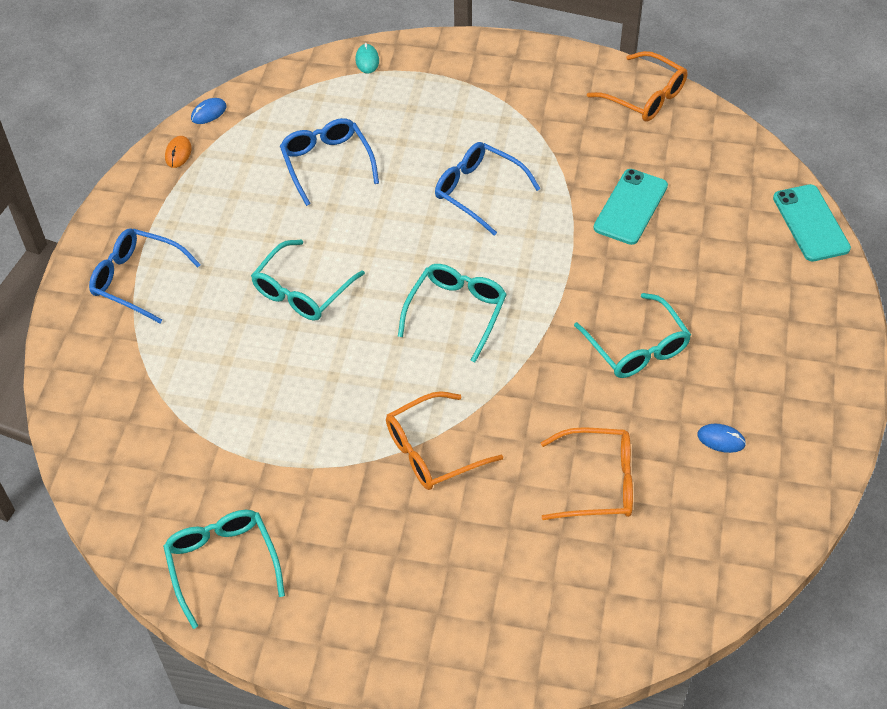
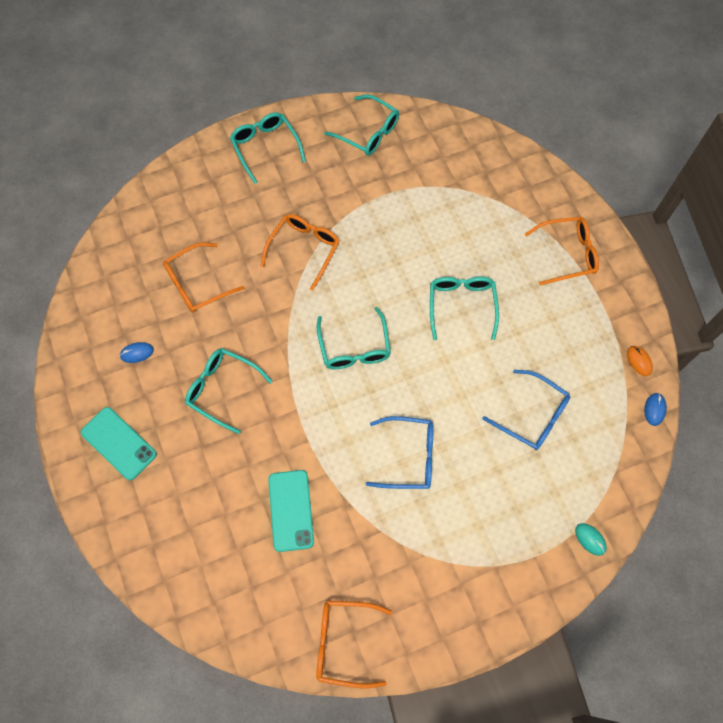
camera: 145 degrees right, 15 degrees up
blue glasses [89,228,201,323] -> orange glasses [525,217,599,285]
turquoise phone [773,184,851,261] -> turquoise phone moved to [81,407,157,480]
none -> turquoise glasses [230,112,306,184]

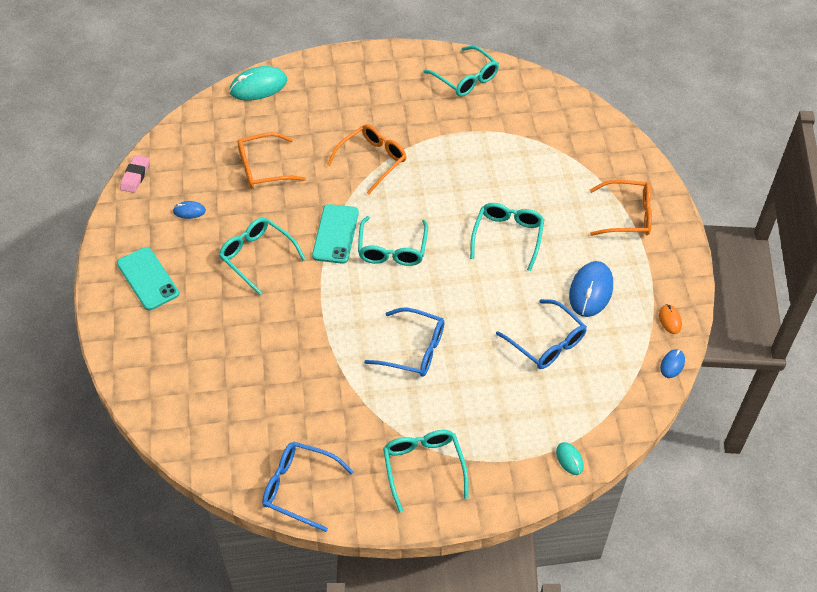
camera: 15 degrees right, 15 degrees down
turquoise glasses [230,112,306,184] -> turquoise glasses moved to [383,430,469,513]
turquoise phone [268,470,314,552] -> turquoise phone moved to [312,204,359,264]
orange glasses [316,601,392,688] -> blue glasses [262,442,353,532]
none -> pink eraser [120,155,150,193]
none -> turquoise mouse [229,66,287,101]
none -> blue mouse [569,261,613,317]

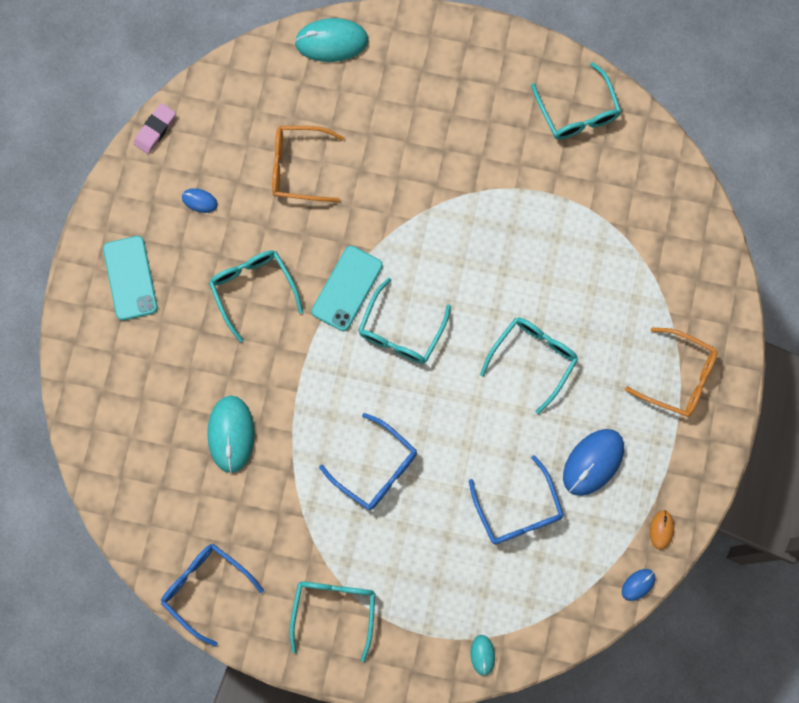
camera: 20 degrees right, 25 degrees up
orange glasses [327,124,407,195] -> none
none -> turquoise mouse [207,395,255,473]

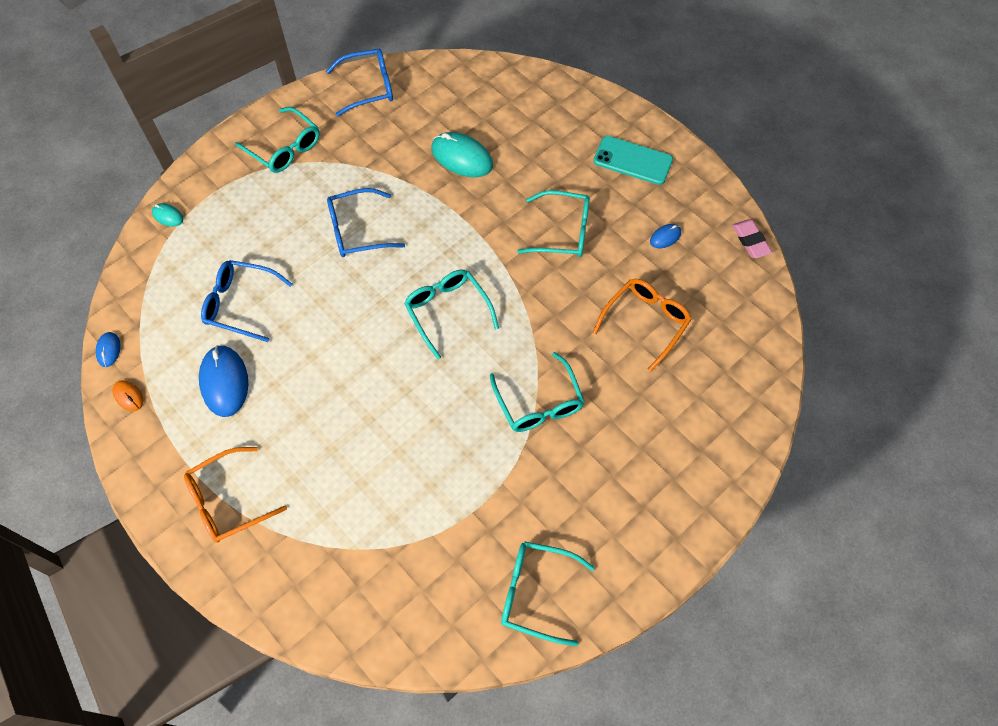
camera: 125 degrees right, 15 degrees down
turquoise mouse [295,18,369,62] -> none
turquoise phone [311,246,383,331] -> none
turquoise glasses [480,317,578,414] -> turquoise glasses moved to [490,352,585,432]

